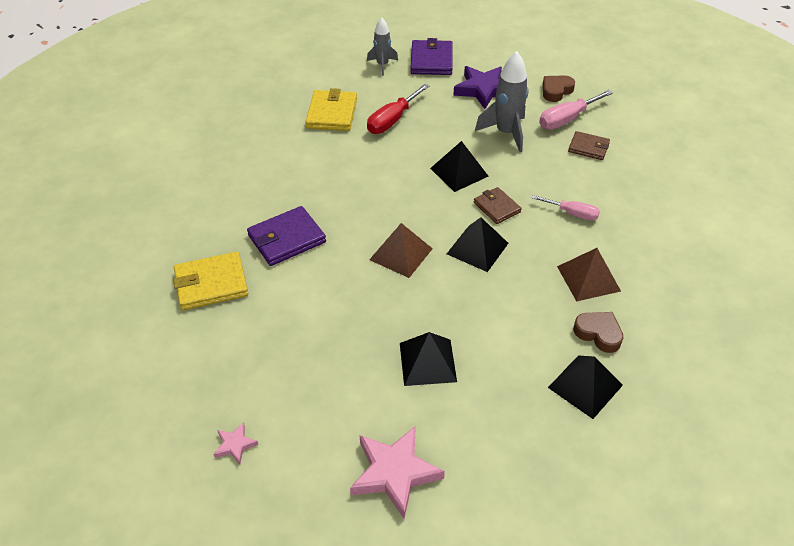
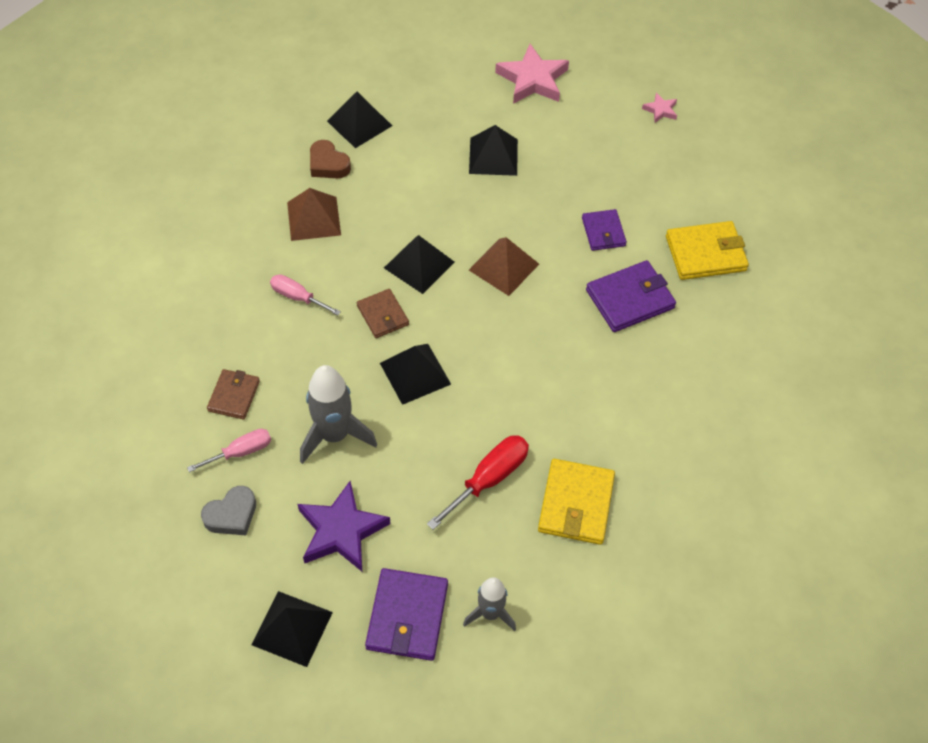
camera: 175 degrees left, 10 degrees up
pink screwdriver [539,90,613,130] -> pink screwdriver [187,429,271,472], size x0.66
brown heart [543,75,575,102] -> grey heart [201,486,256,535]
brown wallet [568,131,610,160] -> brown wallet turned 75 degrees clockwise [207,369,260,420]
none -> black pyramid [251,591,333,667]
none -> purple wallet [582,209,627,251]

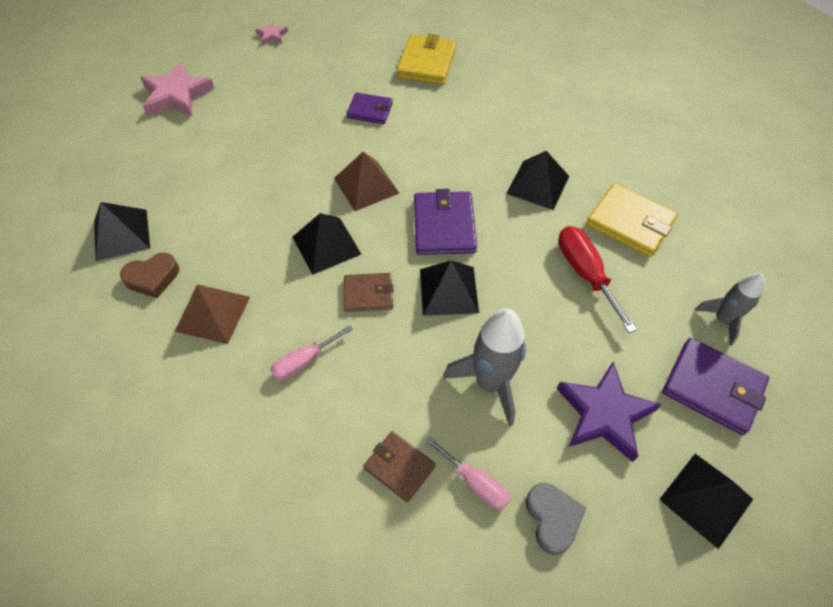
camera: 65 degrees left, 0 degrees up
pink screwdriver [187,429,271,472] -> pink screwdriver turned 135 degrees clockwise [425,436,510,510]
black pyramid [469,125,518,176] -> black pyramid moved to [506,151,569,210]
purple wallet [586,260,676,332] -> purple wallet moved to [414,189,477,255]

